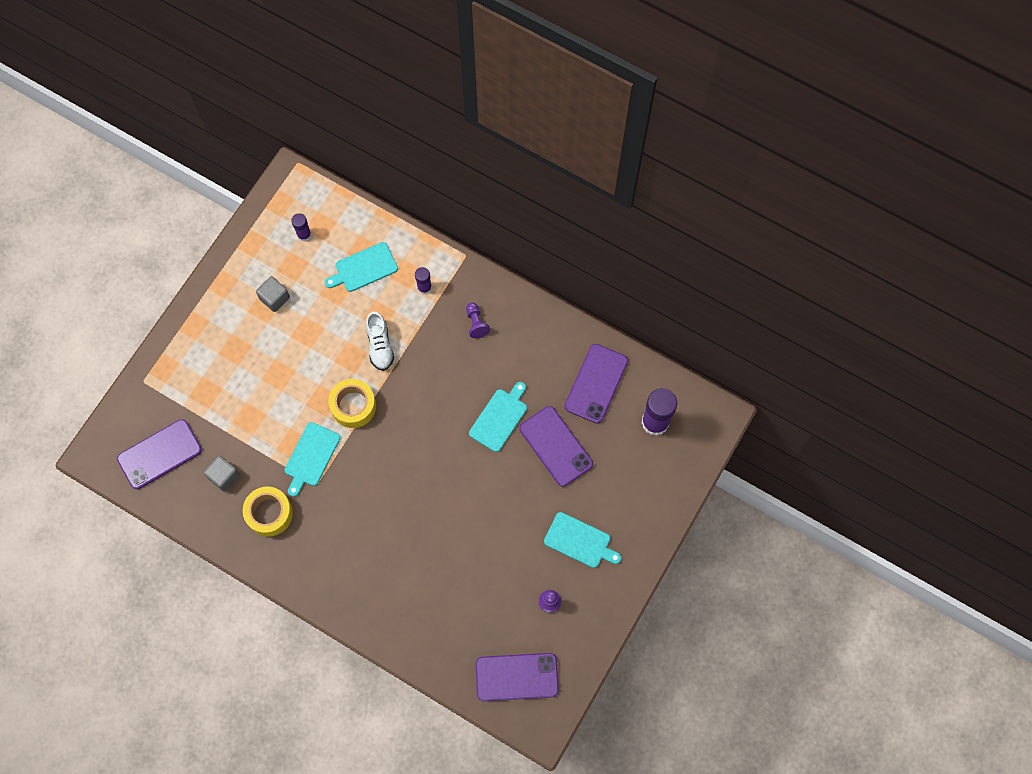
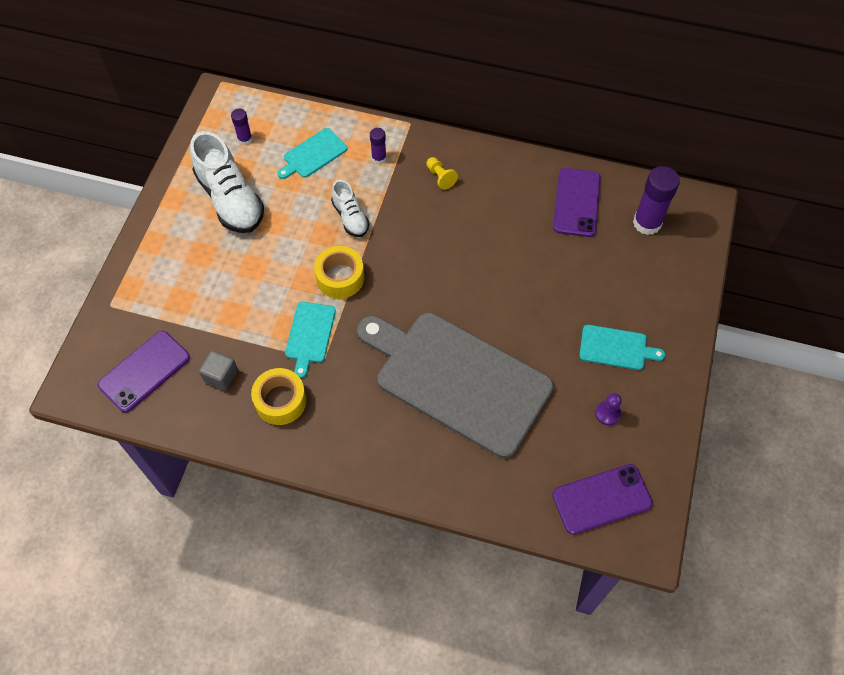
camera: 15 degrees left, 10 degrees down
grey cube [256,276,290,312] -> white shoe [190,131,264,233]
purple pawn [466,303,490,339] -> yellow pawn [427,157,458,190]
turquoise cutting board [469,382,527,452] -> none
purple phone [520,406,593,487] -> none
none -> grey cutting board [357,313,553,458]

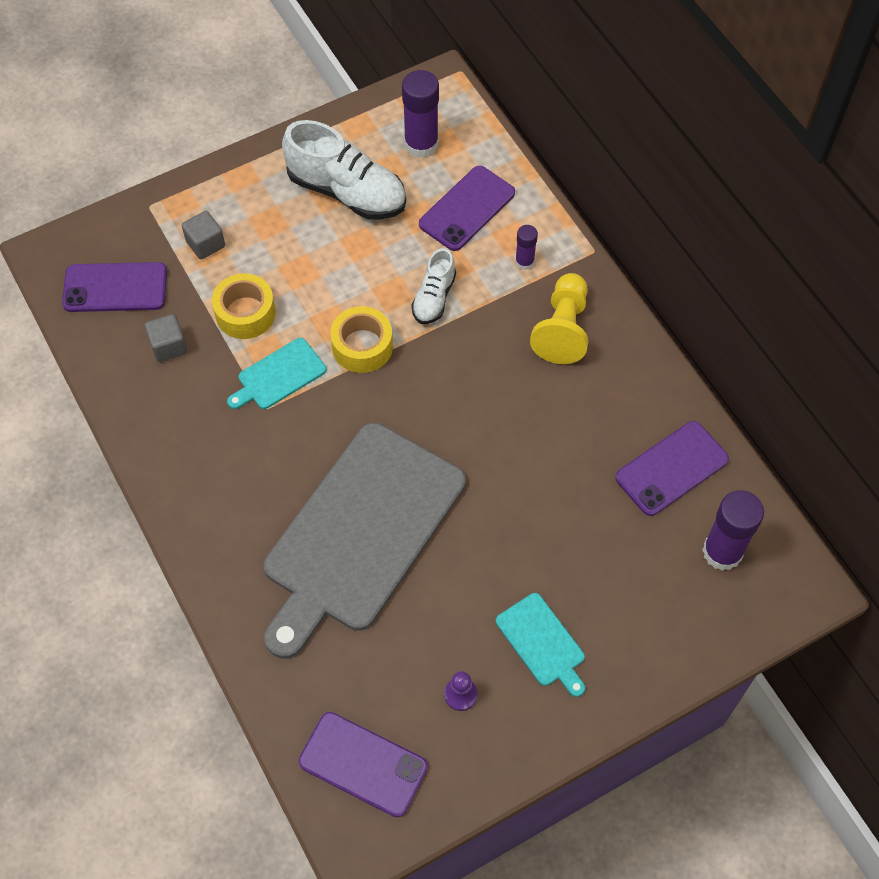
camera: 45 degrees right, 0 degrees up
white shoe [190,131,264,233] -> white shoe turned 75 degrees counterclockwise [282,120,406,219]
purple glue stick [231,108,252,145] -> purple glue stick [402,70,439,158], size x1.86
yellow tape [251,368,307,425] -> yellow tape moved to [212,273,276,339]
turquoise cutting board [277,128,347,179] -> purple phone [419,166,515,251]
grey cutting board [357,313,553,458] -> grey cutting board turned 135 degrees counterclockwise [264,423,466,659]
yellow pawn [427,157,458,190] -> yellow pawn [530,273,588,364], size x1.93
none -> grey cube [182,211,225,259]

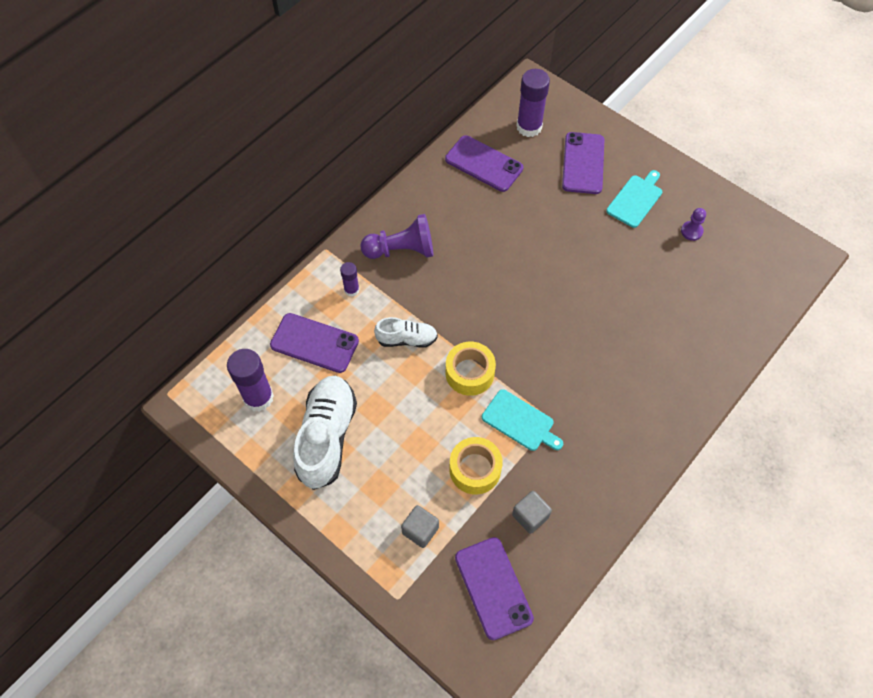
camera: 110 degrees left, 0 degrees up
grey cutting board [264,423,466,659] -> none
purple phone [299,712,428,817] -> purple phone moved to [562,132,604,194]
yellow pawn [530,273,588,364] -> purple pawn [360,214,434,259]

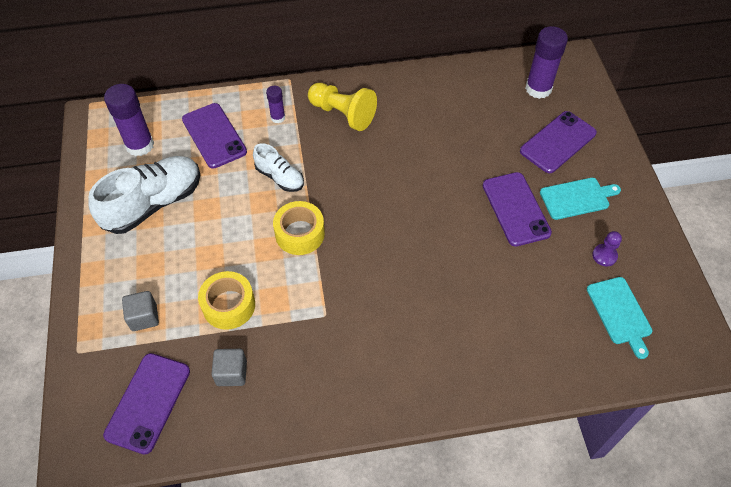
camera: 40 degrees right, 5 degrees down
purple pawn [360,214,434,259] -> yellow pawn [308,83,377,131]
purple phone [445,135,523,192] -> purple phone moved to [483,172,552,246]
turquoise cutting board [482,389,563,451] -> turquoise cutting board moved to [587,277,653,359]

